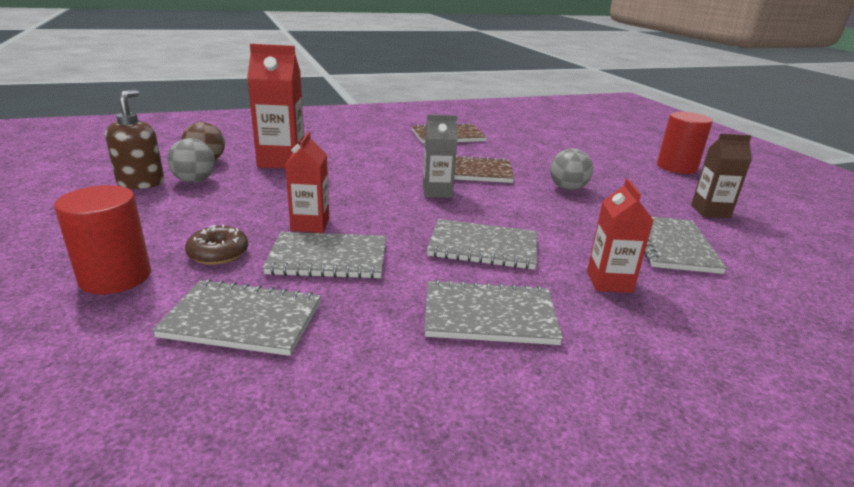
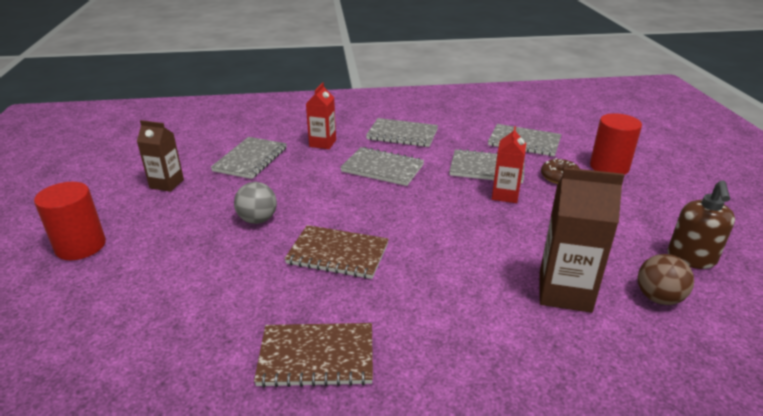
camera: 165 degrees left, 5 degrees up
grey ball [167,138,215,183] -> none
red carton [247,44,304,169] -> brown carton [539,167,625,313]
grey carton [423,115,457,198] -> none

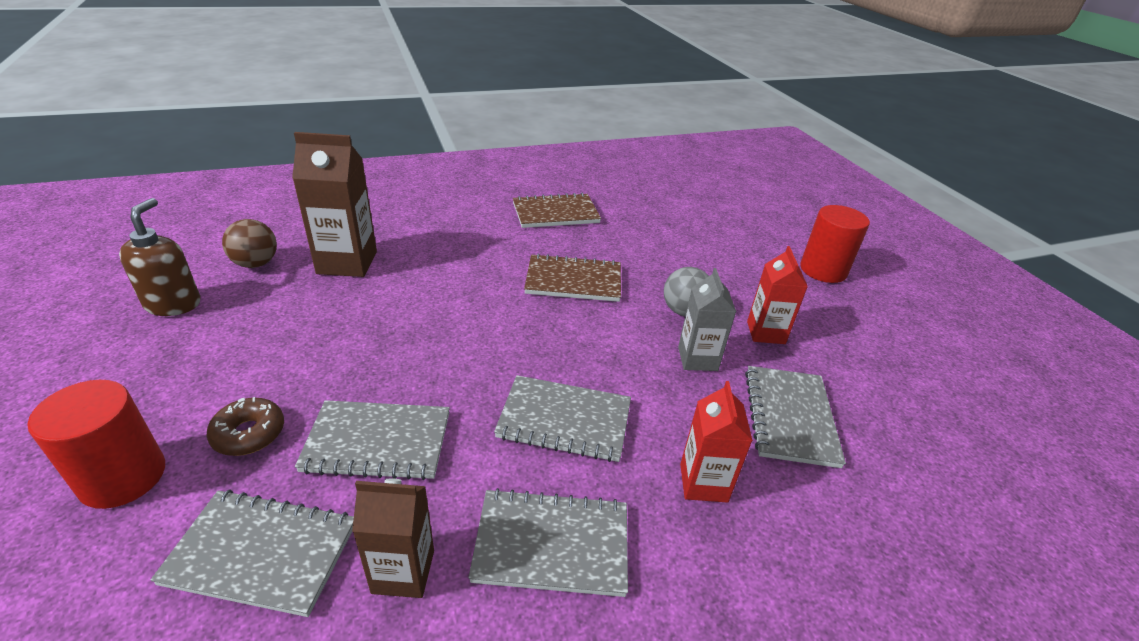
camera: 165 degrees right, 5 degrees up
brown carton [137,120,184,192] -> brown carton moved to [352,479,434,598]
red carton [492,126,526,203] -> red carton moved to [747,246,808,344]
none -> grey carton [678,268,736,371]

